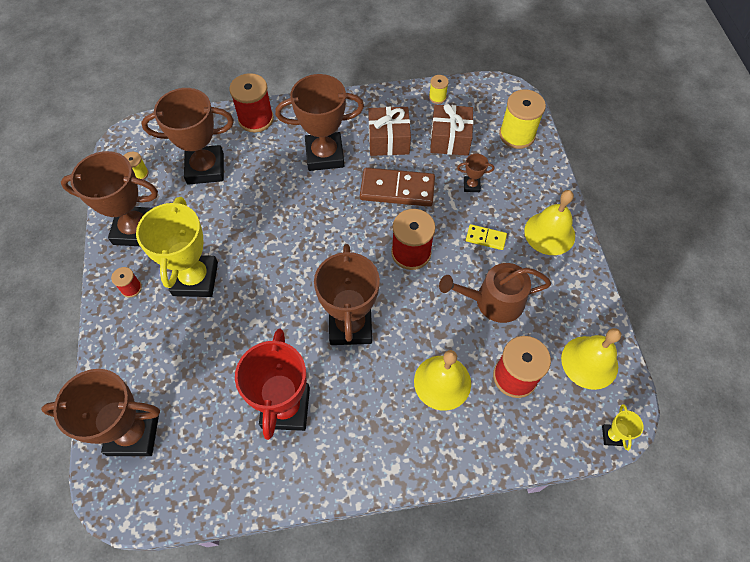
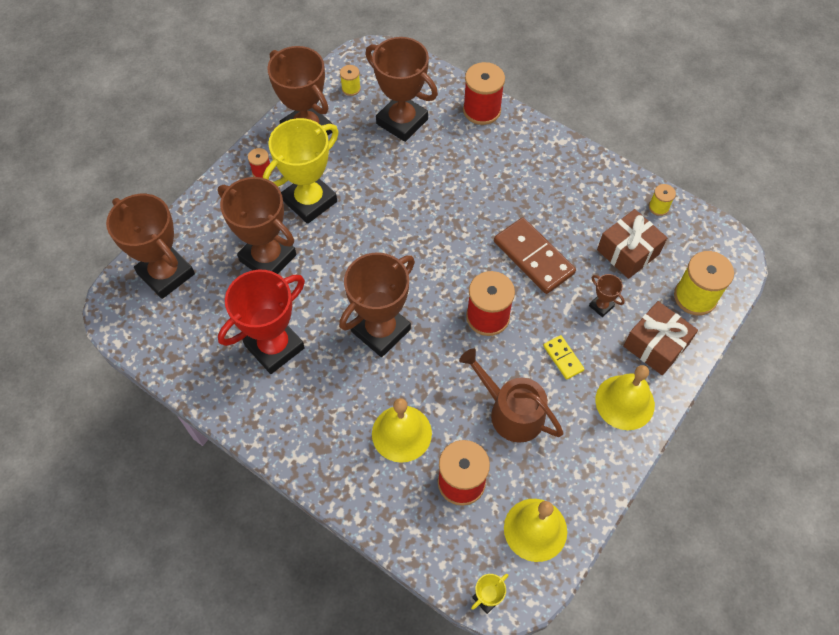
camera: 45 degrees right, 0 degrees up
brown trophy [275,74,364,171] -> brown trophy moved to [218,177,296,274]
brown gift [368,107,411,156] -> brown gift moved to [623,301,698,375]

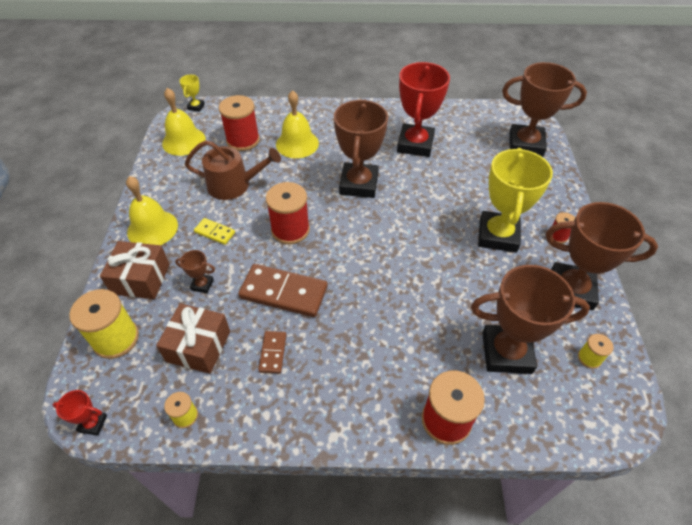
camera: 145 degrees right, 10 degrees down
brown trophy [218,177,296,274] -> none
none -> red trophy [53,390,107,435]
none -> brown domino [258,331,287,374]

